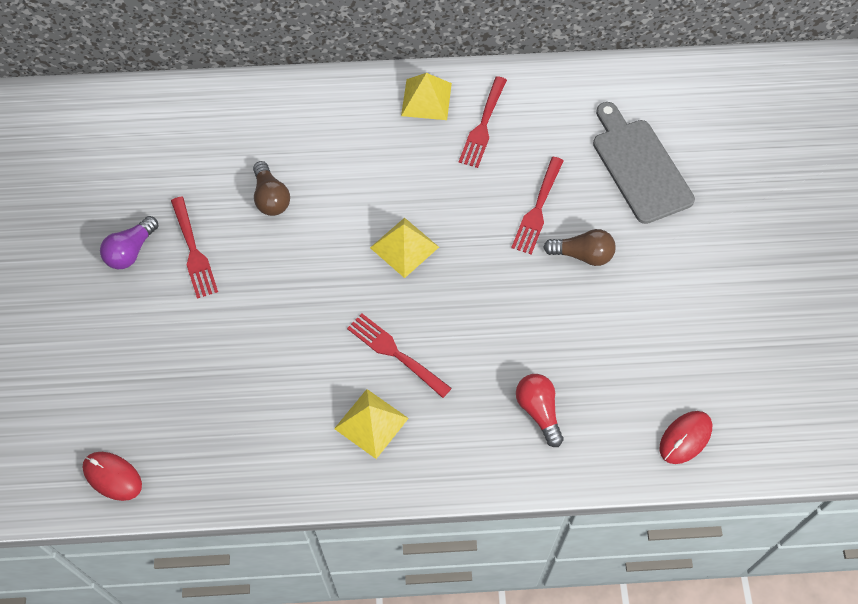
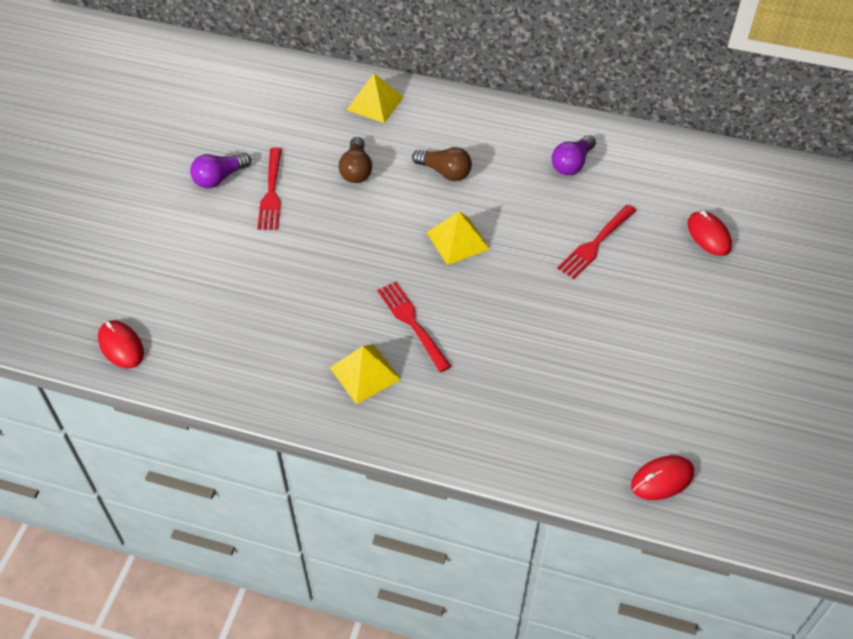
camera: 20 degrees right, 10 degrees down
yellow pyramid [401,73,452,120] -> yellow pyramid moved to [347,73,404,123]
red fork [459,76,507,168] -> purple light bulb [552,135,596,175]
red light bulb [516,374,564,447] -> none
brown light bulb [543,229,616,266] -> brown light bulb moved to [412,147,472,181]
grey cutting board [593,102,695,224] -> red mouse [687,211,732,256]

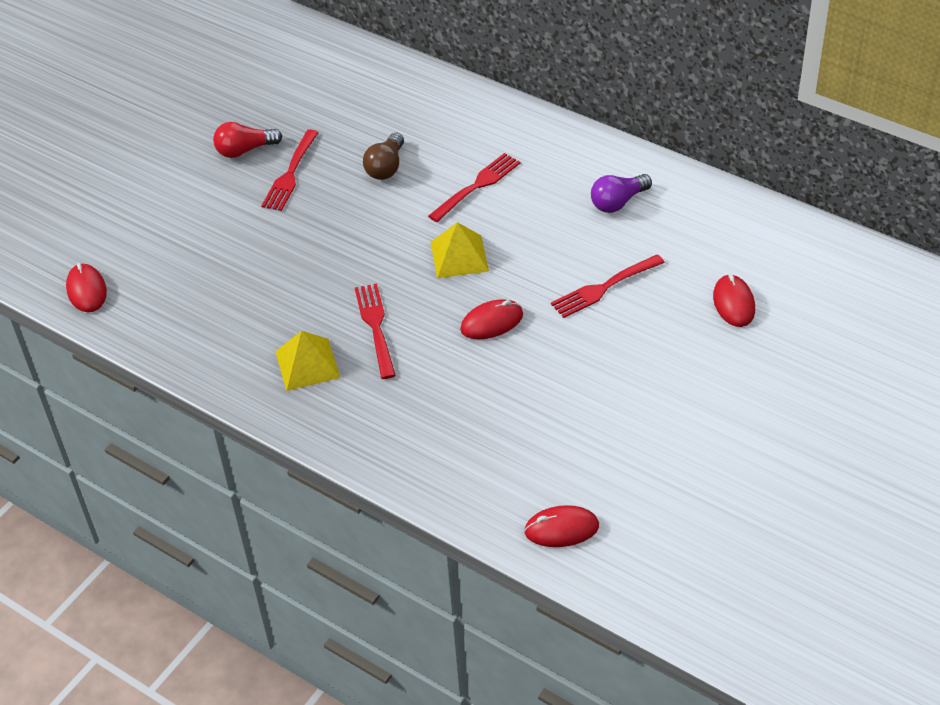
camera: 20 degrees right, 5 degrees down
purple light bulb [190,153,251,188] -> red light bulb [213,122,282,158]
yellow pyramid [347,73,404,123] -> none
brown light bulb [412,147,472,181] -> red fork [428,153,520,222]
none -> red mouse [460,299,523,339]

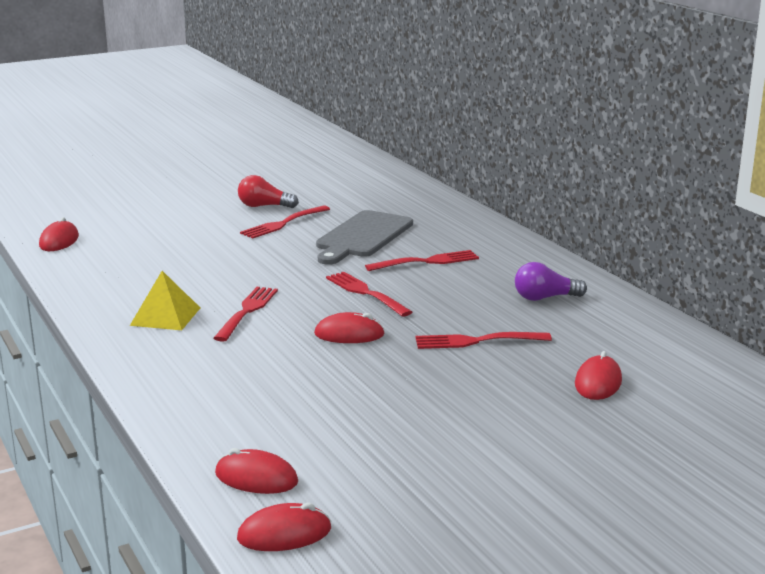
camera: 25 degrees right, 25 degrees down
brown light bulb [363,133,404,180] -> grey cutting board [316,210,413,265]
yellow pyramid [431,222,489,278] -> red fork [326,272,412,317]
none -> red mouse [237,503,331,551]

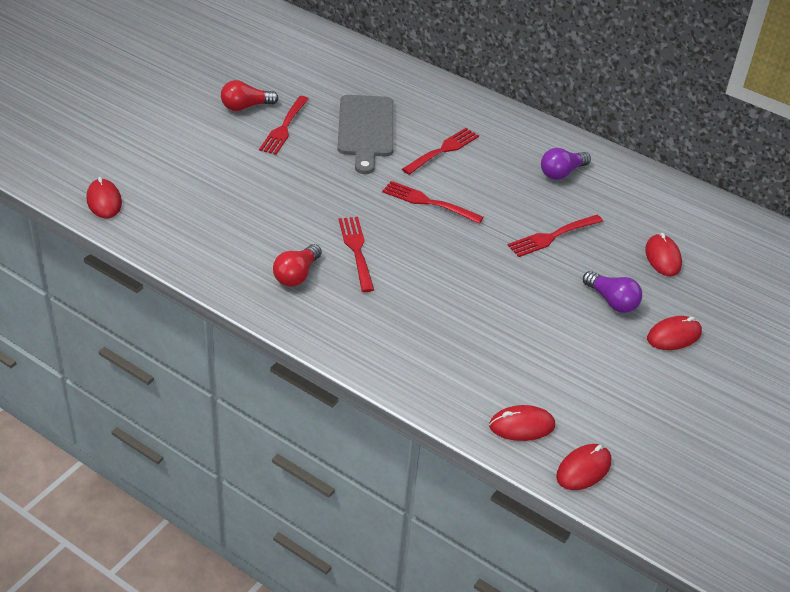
camera: 30 degrees left, 20 degrees up
yellow pyramid [130,271,200,330] -> red light bulb [273,244,322,287]
red mouse [314,312,385,343] -> red mouse moved to [647,316,702,350]
none -> purple light bulb [583,271,642,313]

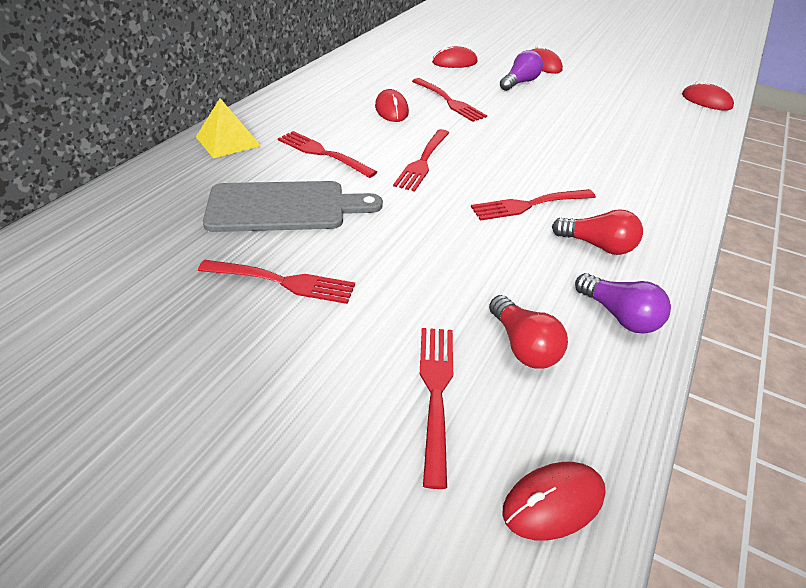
camera: 95 degrees left, 0 degrees up
red light bulb [221,80,278,111] -> red light bulb moved to [489,295,568,369]
red mouse [489,405,555,441] -> red mouse moved to [375,89,409,122]
purple light bulb [541,148,591,180] -> purple light bulb moved to [575,273,671,334]
none -> yellow pyramid [196,98,261,159]
none -> red fork [420,328,453,489]

